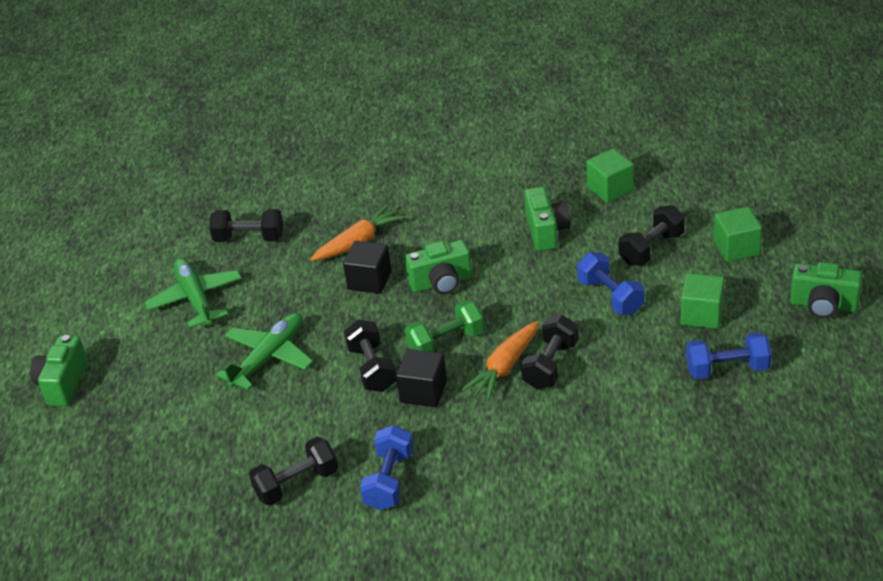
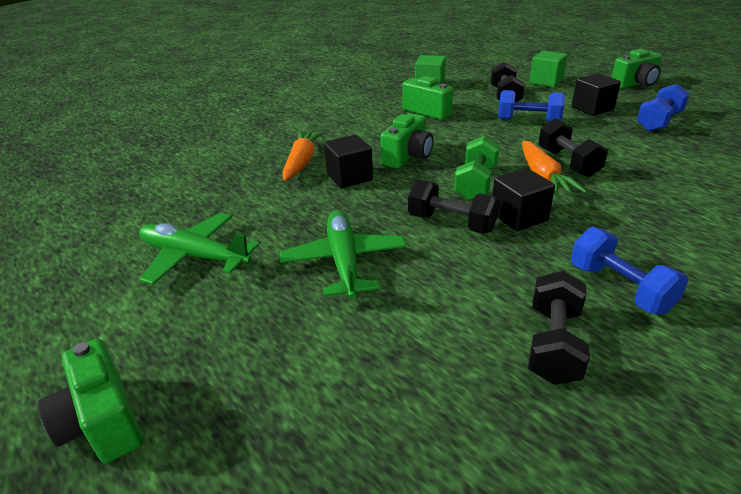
camera: 45 degrees left, 5 degrees down
black dumbbell [209,209,283,242] -> none
green cube [681,273,725,329] -> black cube [572,73,621,116]

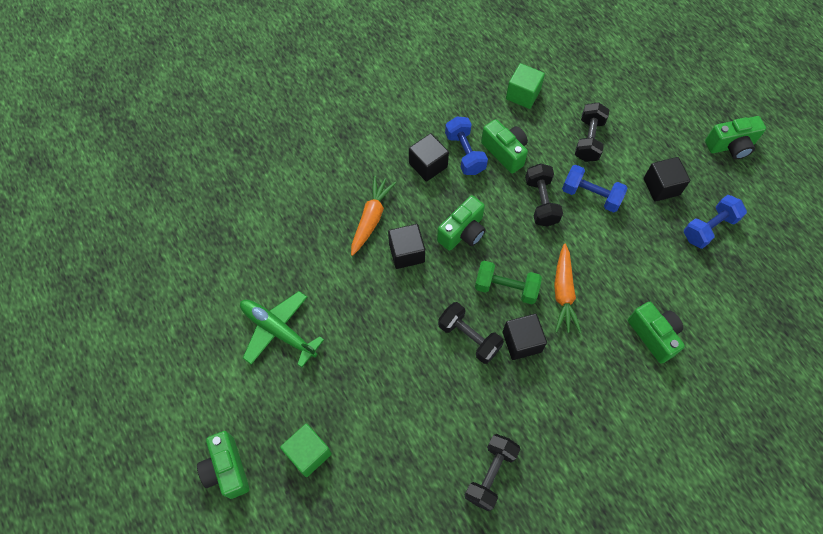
camera: 10 degrees right, 30 degrees up
green plane [280,210,407,299] -> none
green dumbbell [454,136,500,200] -> green dumbbell turned 75 degrees clockwise [475,261,542,304]
green cube [530,51,568,87] -> green cube moved to [280,424,332,477]
black dumbbell [538,118,608,177] -> black dumbbell moved to [525,163,563,227]
blue dumbbell [571,227,688,314] -> blue dumbbell moved to [445,116,488,175]
none -> black cube [409,133,449,182]
none -> green camera [628,302,685,364]

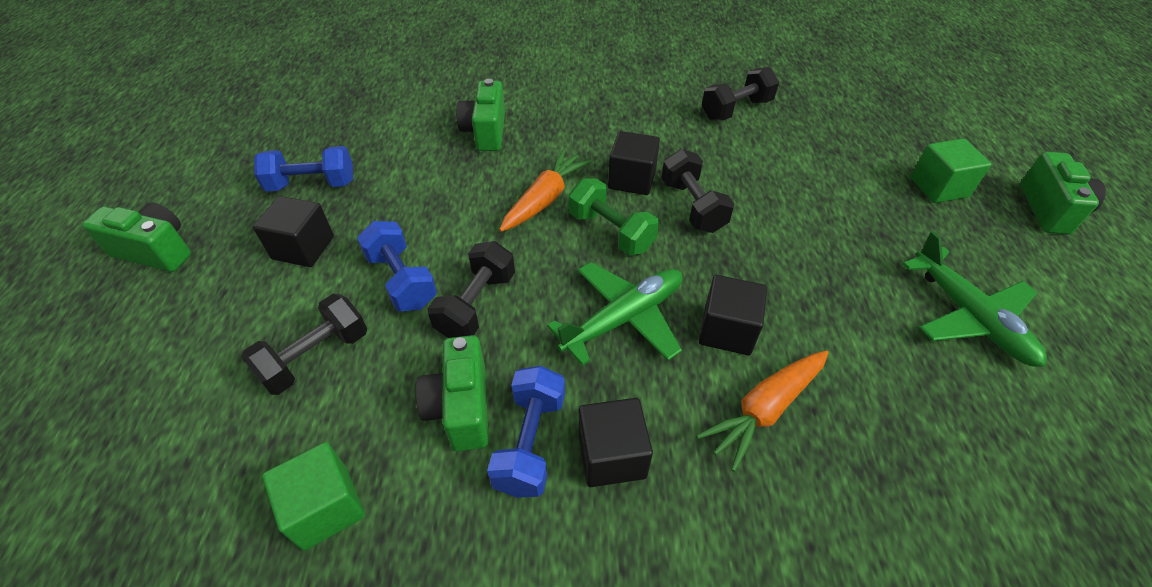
camera: 150 degrees left, 15 degrees down
green camera [437,195,486,251] -> green plane [547,262,682,366]

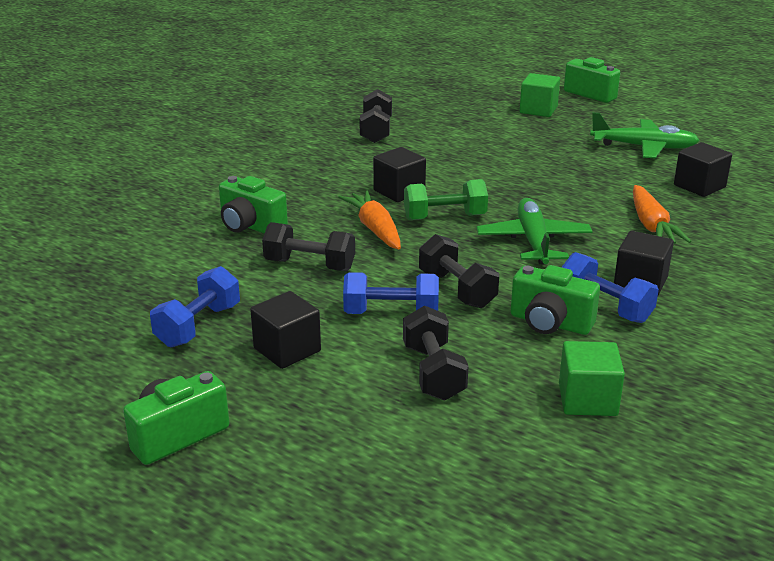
camera: 55 degrees left, 20 degrees down
black dumbbell [661,149,734,233] -> black dumbbell moved to [262,222,355,271]
black cube [699,275,767,355] -> black cube moved to [674,142,732,197]

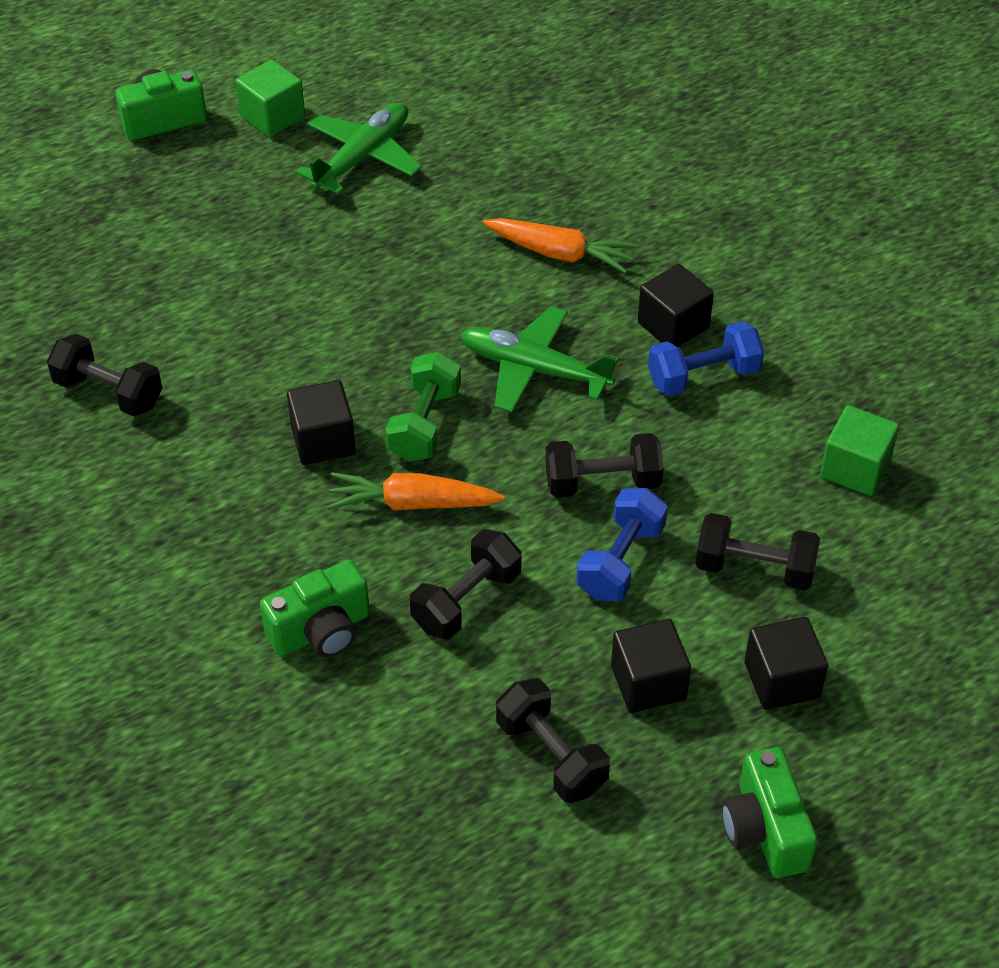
camera: 65 degrees left, 20 degrees up
blue dumbbell [150,266,240,347] -> black dumbbell [496,678,610,803]
green camera [511,265,600,335] -> none
green cube [520,73,560,117] -> green cube moved to [236,59,305,137]
black cube [674,142,732,197] -> black cube moved to [745,617,828,710]

